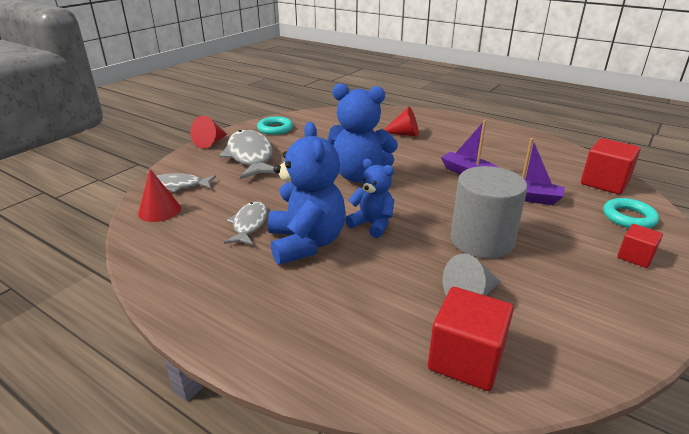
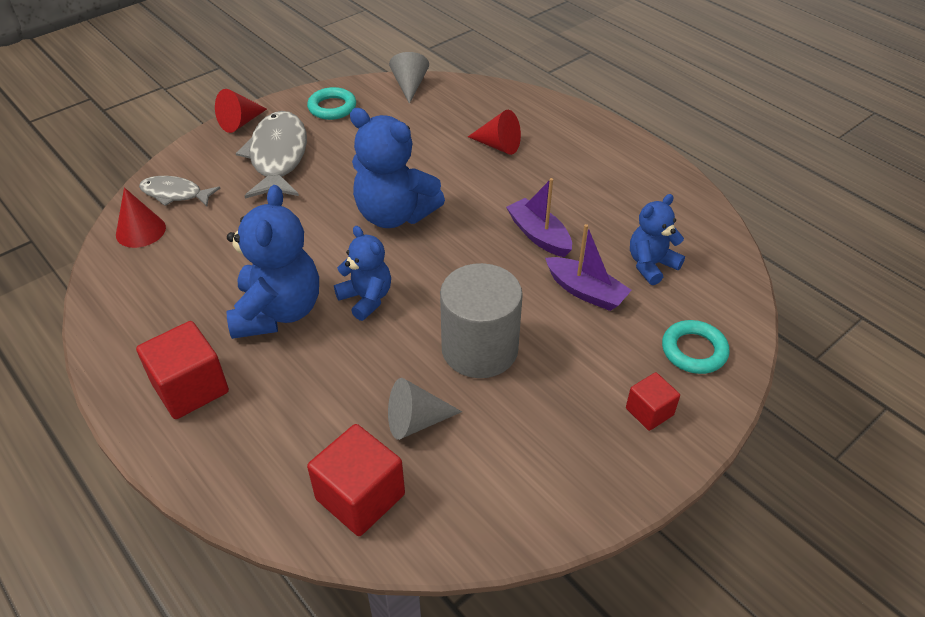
camera: 15 degrees right, 15 degrees up
grey fish [224,201,267,245] -> none
red cube [581,138,641,195] -> red cube moved to [136,321,229,419]
none -> grey cone [389,52,429,104]
none -> blue teddy bear [630,194,685,285]

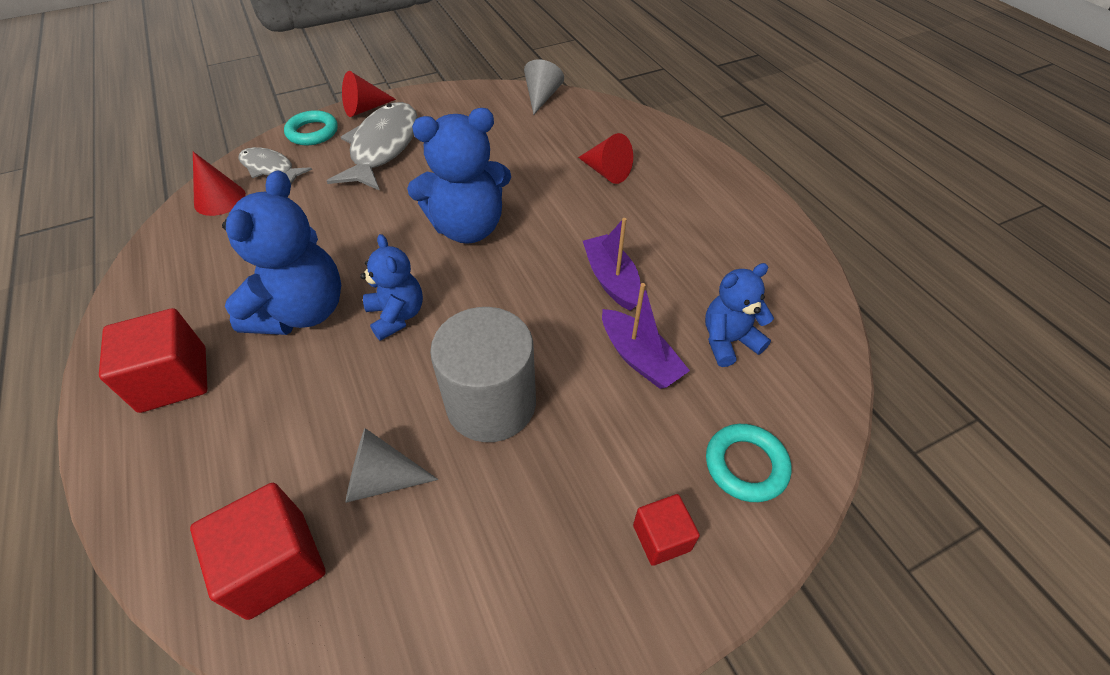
camera: 15 degrees right, 5 degrees up
turquoise ring [307,87,356,120] -> turquoise ring moved to [284,110,338,145]
blue teddy bear [350,108,445,228] -> blue teddy bear turned 60 degrees counterclockwise [407,108,511,244]

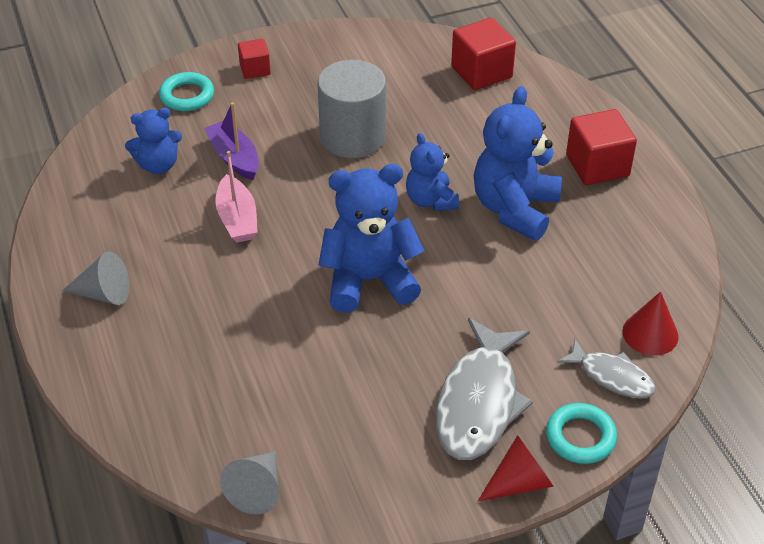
camera: 175 degrees left, 5 degrees down
grey cone [346,428,438,503] -> grey cone moved to [62,251,130,305]
red cone [578,133,633,184] -> none
purple boat [583,218,641,311] -> pink boat [215,151,258,243]

